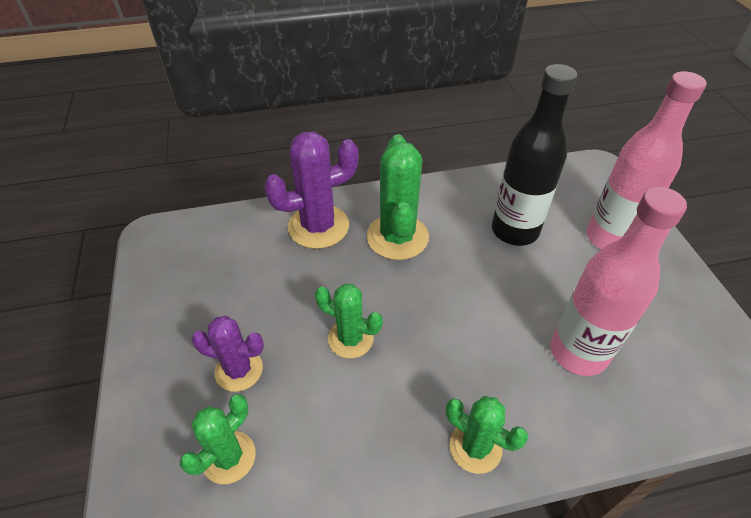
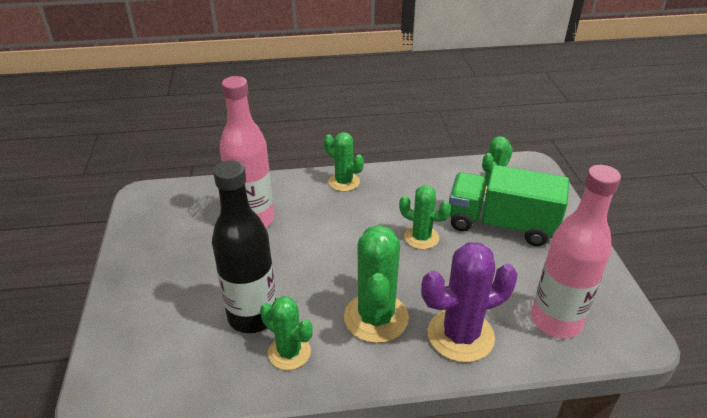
camera: 175 degrees left, 10 degrees down
purple cactus [191,316,264,392] -> green truck [449,165,569,246]
pink bottle [587,71,706,249] -> pink bottle moved to [531,165,621,338]
none -> green cactus [260,296,313,370]

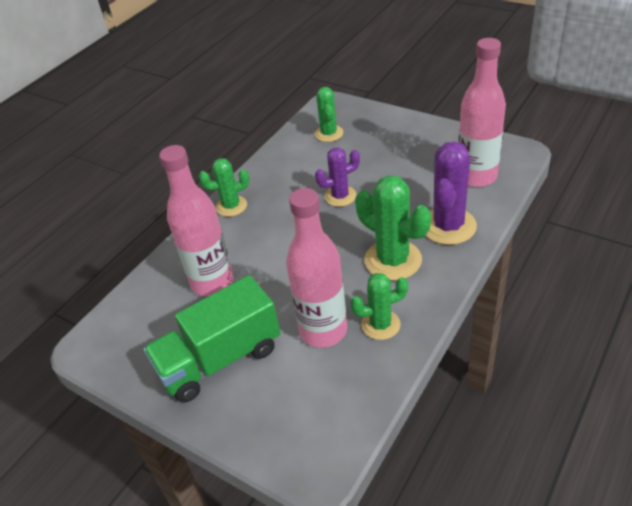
camera: 45 degrees left, 5 degrees up
black bottle [212,160,276,333] -> pink bottle [286,188,347,348]
green cactus [399,185,451,249] -> purple cactus [315,147,360,207]
green truck [449,165,569,246] -> green truck moved to [143,275,280,403]

